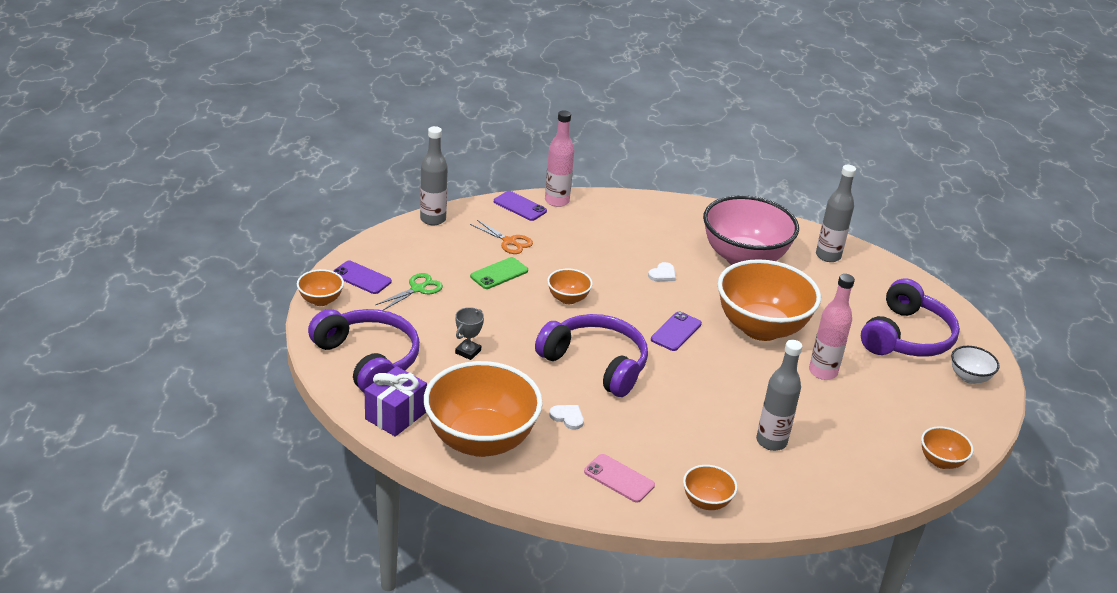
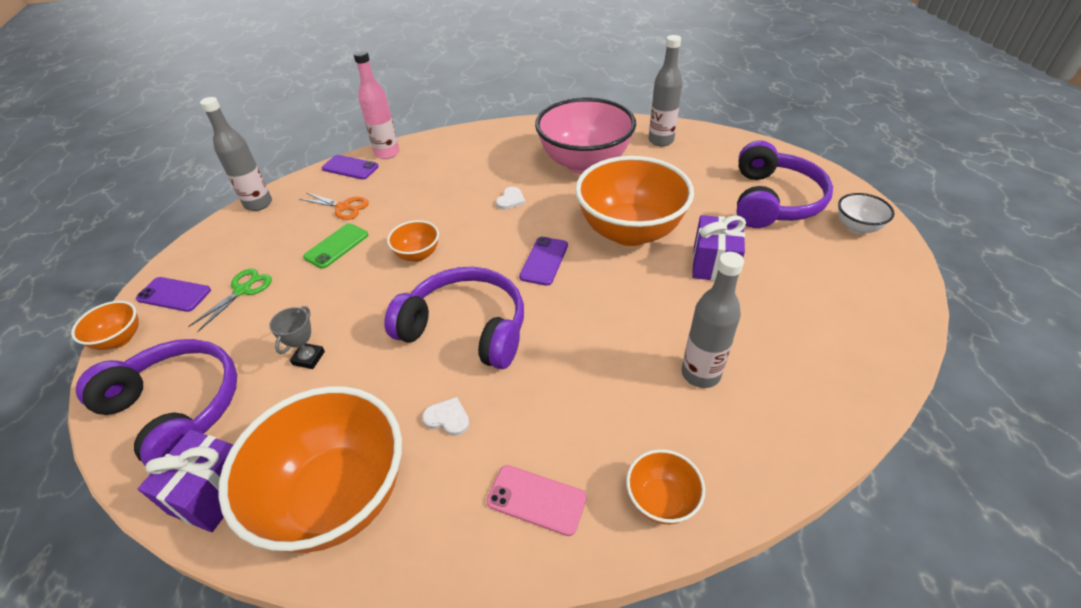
camera: 10 degrees left, 10 degrees up
pink bottle [809,274,855,380] -> purple gift [692,215,746,281]
orange bowl [921,426,974,469] -> none

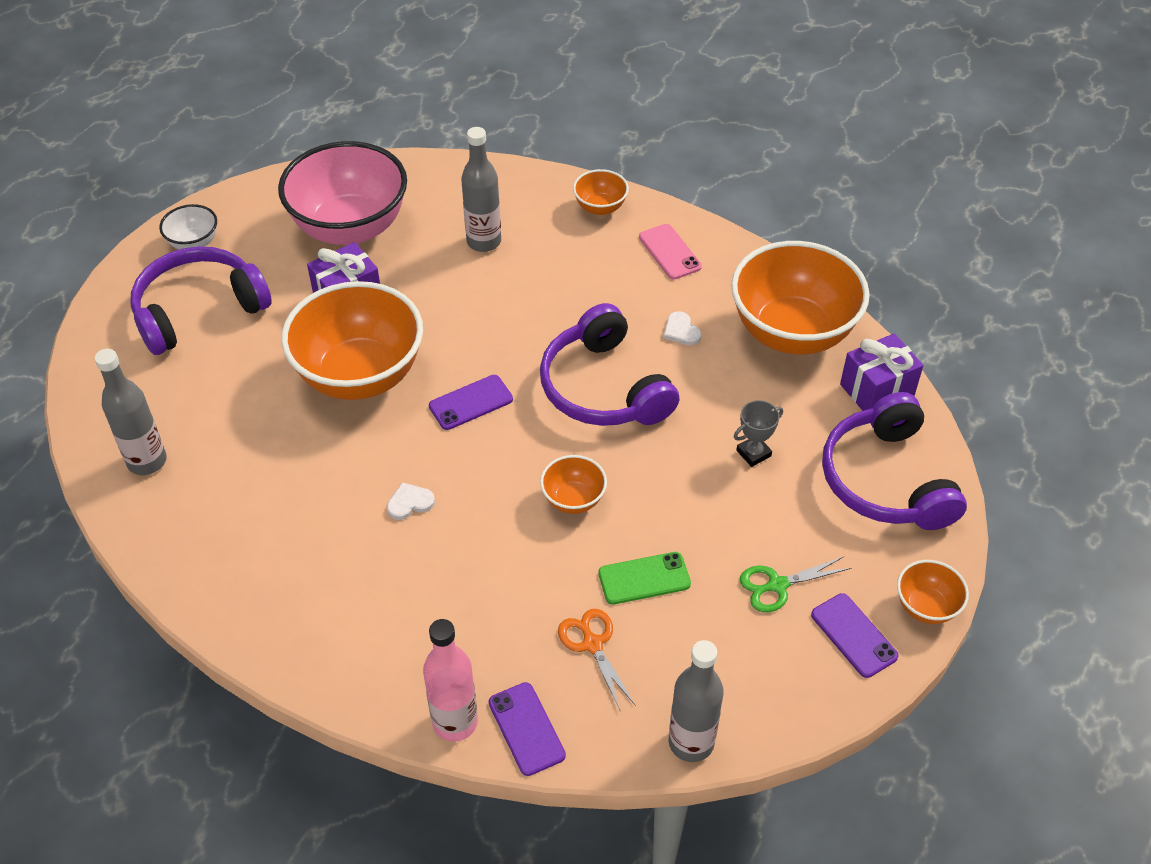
camera: 140 degrees left, 5 degrees up
pink bowl [535,98,636,174] -> pink bowl moved to [278,141,407,245]

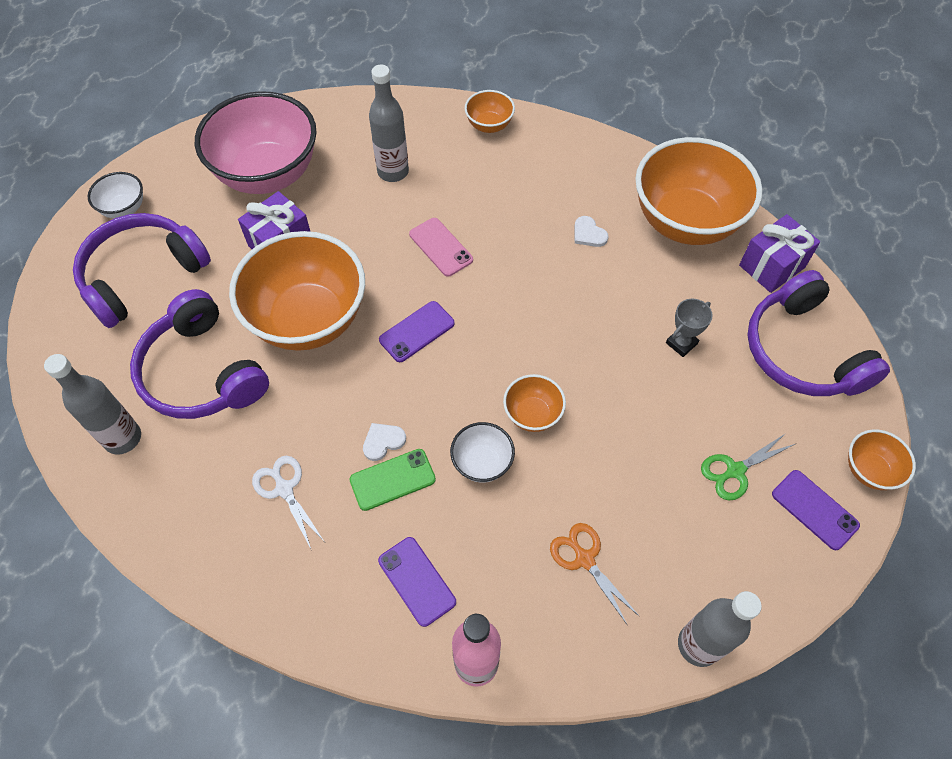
camera: 10 degrees left, 10 degrees up
purple phone [489,682,566,776] -> purple phone moved to [378,537,456,627]
purple headphones [540,303,680,426] -> purple headphones moved to [130,289,269,419]
green phone [598,552,691,605] -> green phone moved to [349,449,436,511]
pink phone [639,224,702,280] -> pink phone moved to [409,218,473,277]
none -> white scissors [252,456,324,549]
none -> white bowl [450,422,515,483]

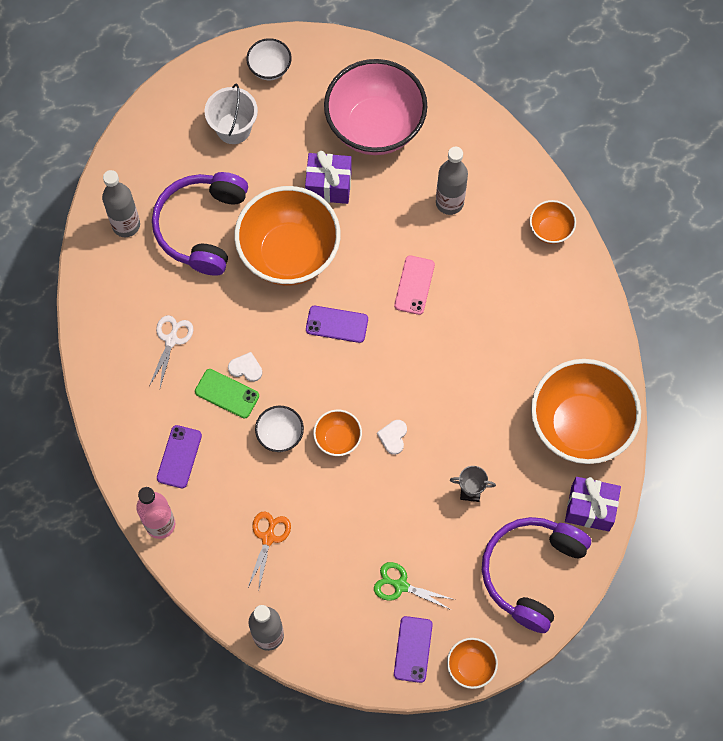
camera: 50 degrees right, 10 degrees up
purple headphones [73,213,211,328] -> white bucket [205,84,258,144]
white heart [575,216,609,247] -> white heart moved to [377,420,407,455]

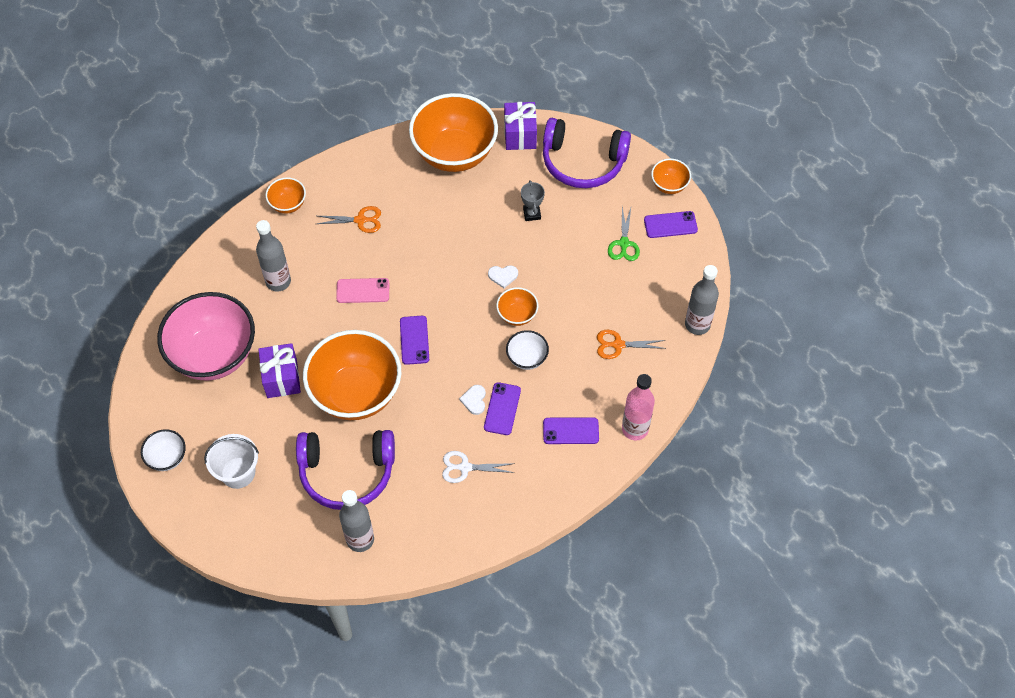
camera: 105 degrees left, 10 degrees down
green phone [195,369,259,418] -> purple phone [484,382,521,435]
none -> orange scissors [317,206,381,233]

